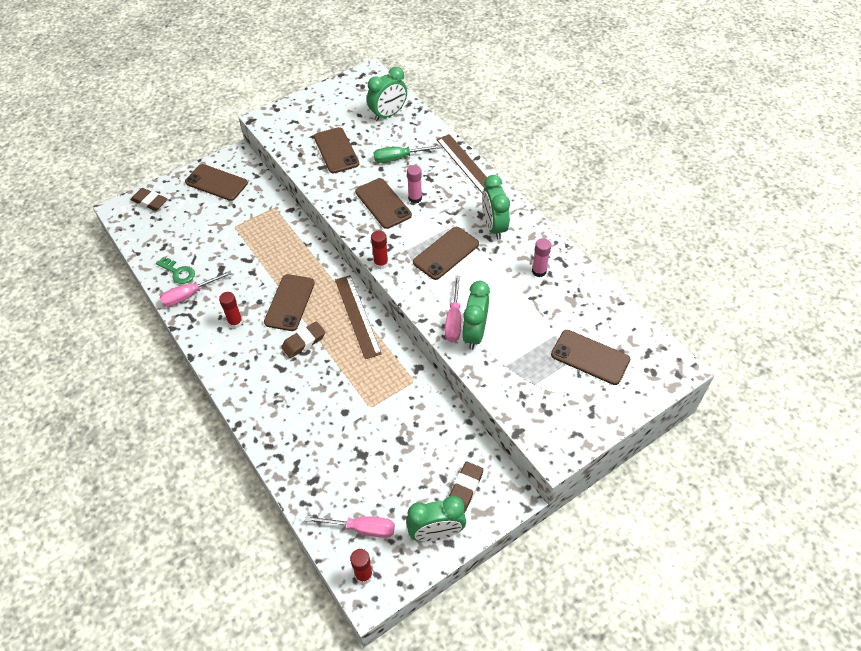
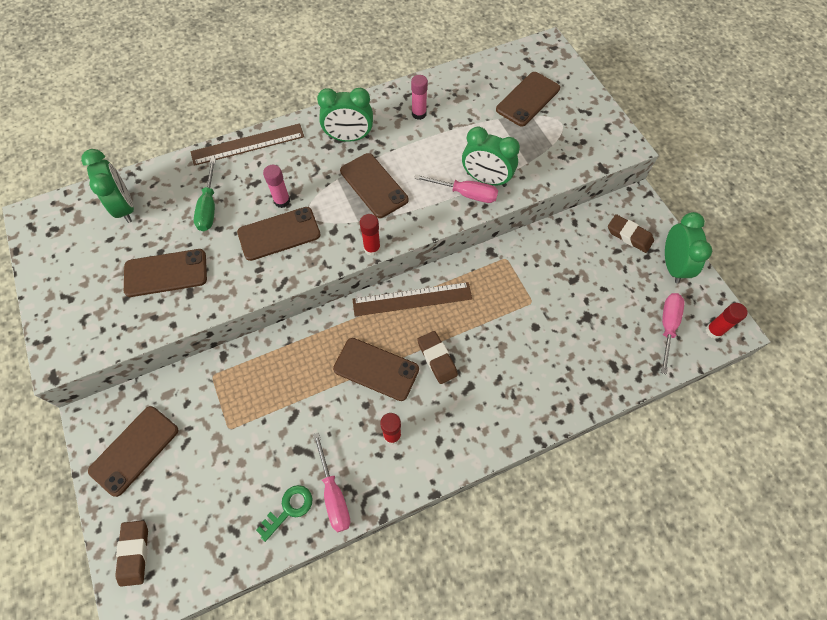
camera: 80 degrees left, 10 degrees up
brown eraser [131,188,167,211] -> brown eraser turned 45 degrees counterclockwise [115,520,148,587]

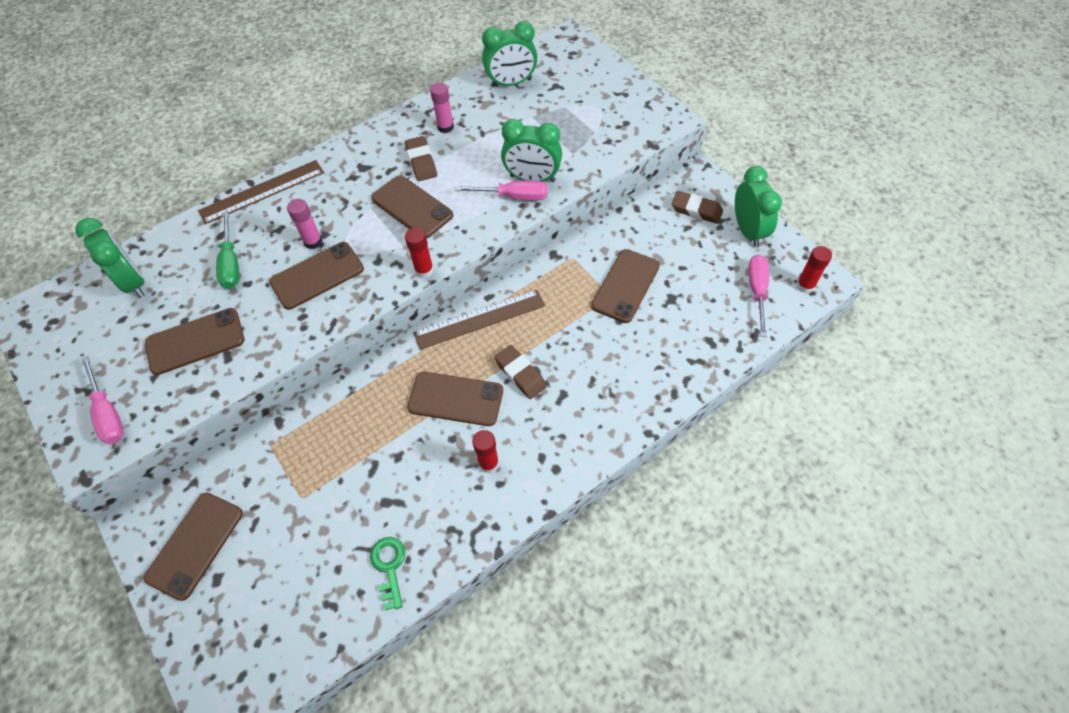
camera: 10 degrees left, 5 degrees down
brown eraser [115,520,148,587] -> brown eraser moved to [405,136,437,181]
green key [256,485,313,542] -> green key turned 45 degrees counterclockwise [370,537,405,611]
pink screwdriver [313,433,350,532] -> pink screwdriver moved to [81,356,124,444]
green clock [317,88,373,142] -> green clock moved to [482,21,537,87]
brown phone [496,72,560,127] -> brown phone moved to [591,249,660,323]

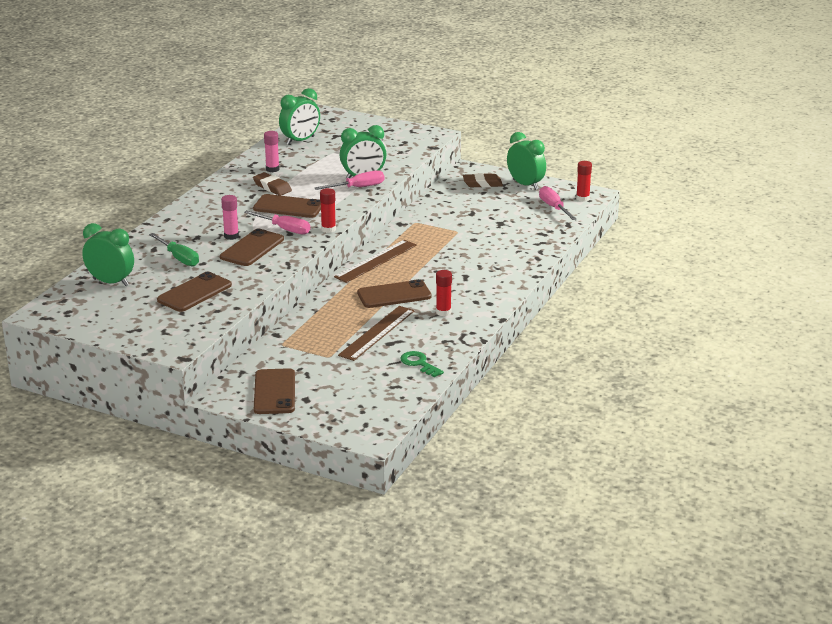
camera: 30 degrees left, 30 degrees down
pink screwdriver [81,356,124,444] -> pink screwdriver moved to [244,210,310,235]
brown ruler [198,160,324,224] -> brown ruler moved to [338,306,415,361]
brown eraser [494,345,547,399] -> none
brown phone [591,249,660,323] -> none

